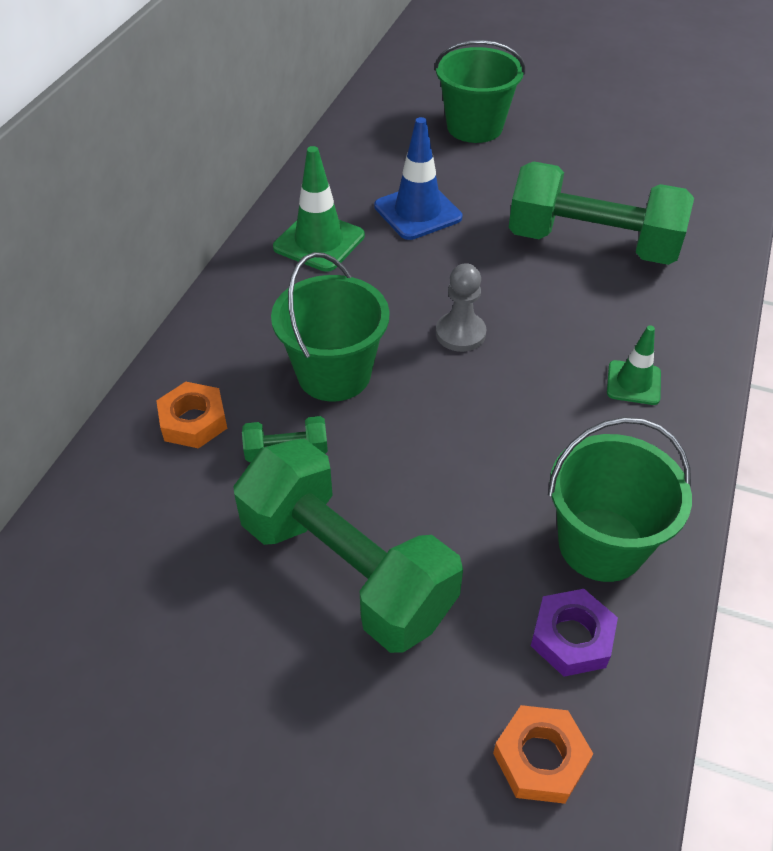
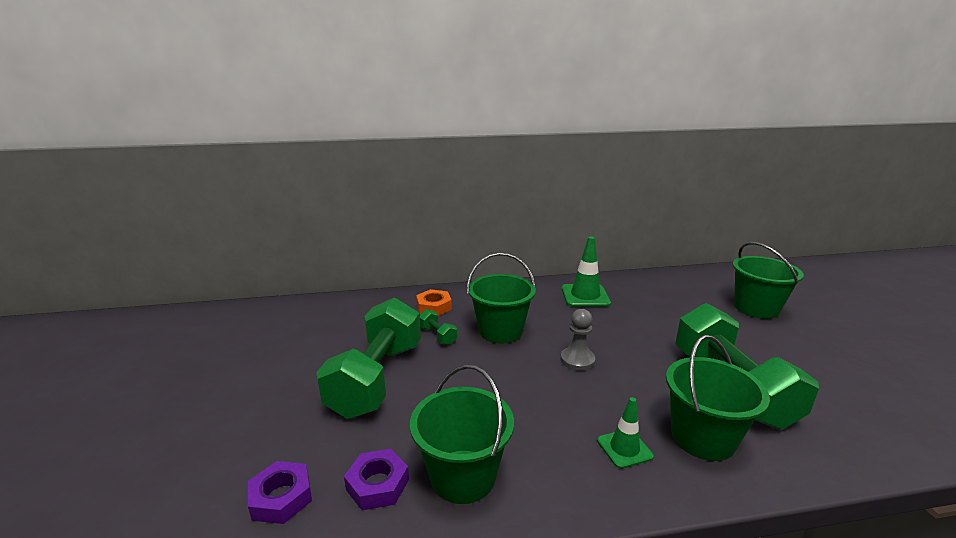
camera: 60 degrees right, 25 degrees down
blue traffic cone [374,117,462,240] -> none
orange nut [493,705,593,804] -> purple nut [248,461,312,524]
none -> green bucket [666,335,770,461]

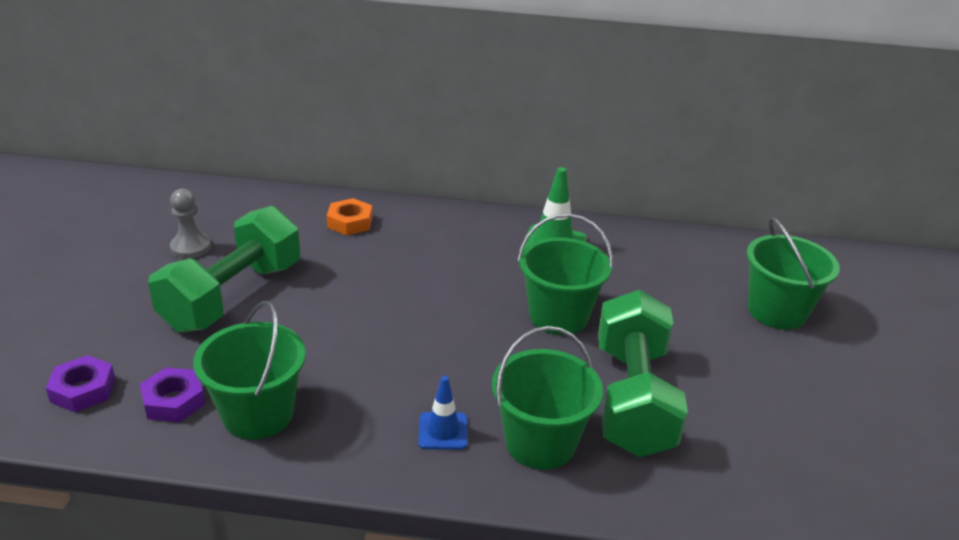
camera: 15 degrees right, 10 degrees up
green dumbbell [420,309,457,345] -> none
green bucket [467,253,536,344] -> green bucket moved to [518,214,613,335]
grey pawn [561,309,595,371] -> grey pawn moved to [170,189,211,259]
green traffic cone [597,397,654,469] -> blue traffic cone [418,376,468,450]

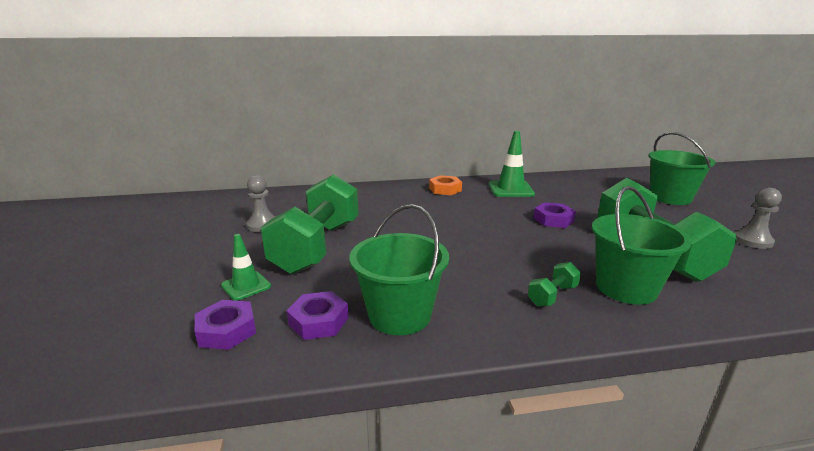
camera: 15 degrees left, 10 degrees down
orange nut [327,198,372,236] -> orange nut moved to [429,175,462,195]
blue traffic cone [418,376,468,450] -> green dumbbell [528,262,581,307]
green bucket [518,214,613,335] -> purple nut [534,202,576,228]
none -> green traffic cone [221,234,271,301]
none -> grey pawn [734,188,782,249]

